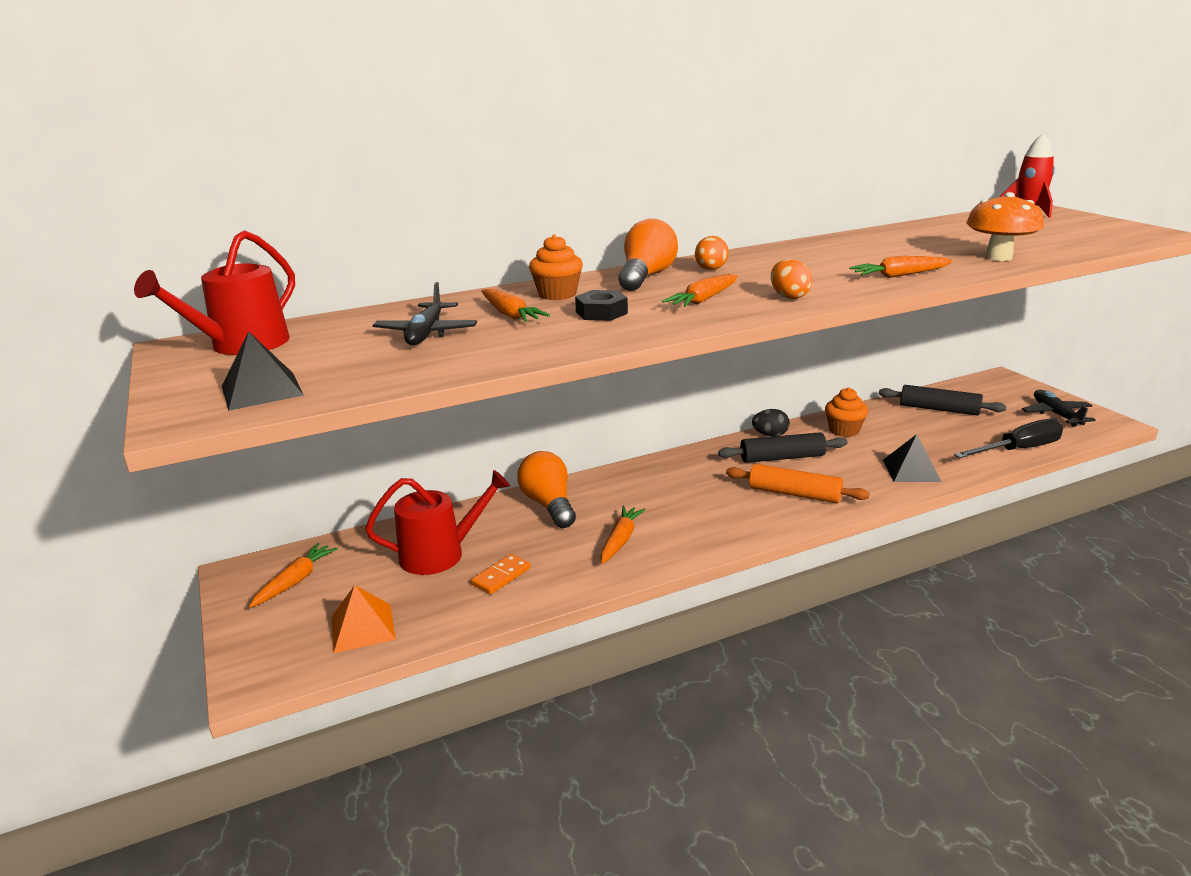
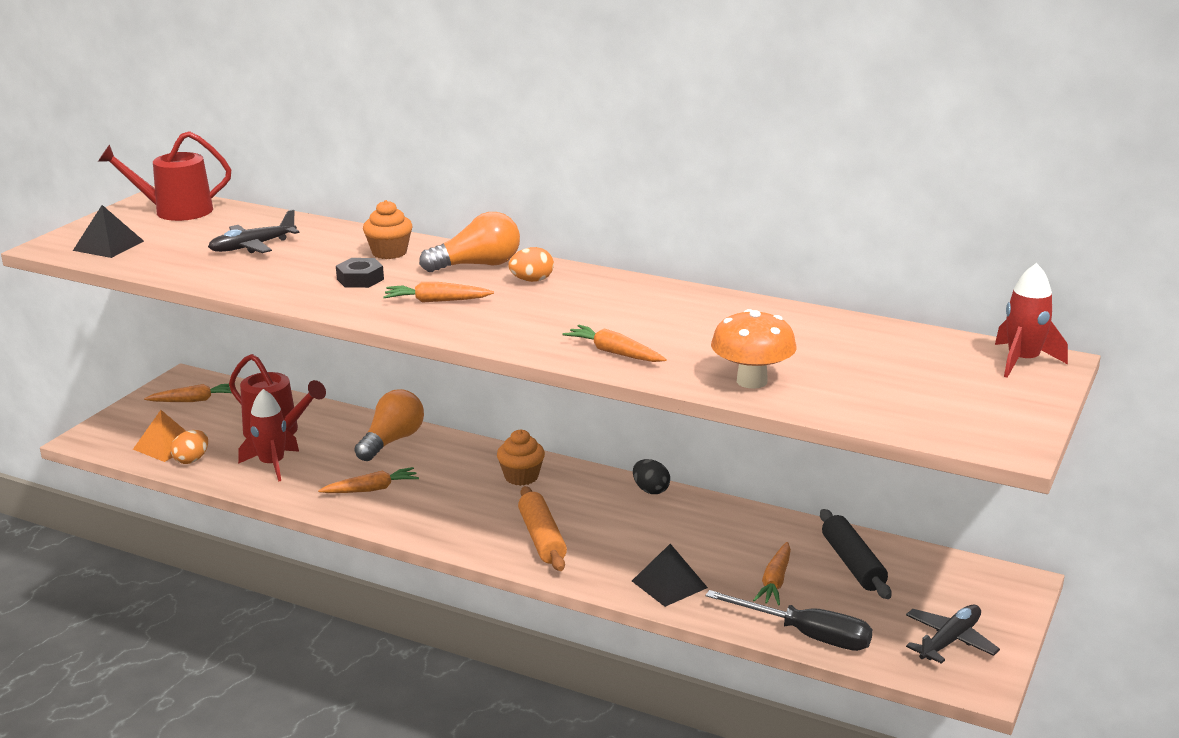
camera: 50 degrees right, 0 degrees up
orange domino [471,554,531,594] -> red rocket [238,389,299,482]
orange carrot [481,288,550,322] -> orange carrot moved to [753,542,791,606]
black rolling pin [718,432,848,463] -> none
orange egg [771,259,812,299] -> orange egg moved to [171,430,208,464]
orange cupcake [825,388,868,437] -> orange cupcake moved to [497,430,545,486]

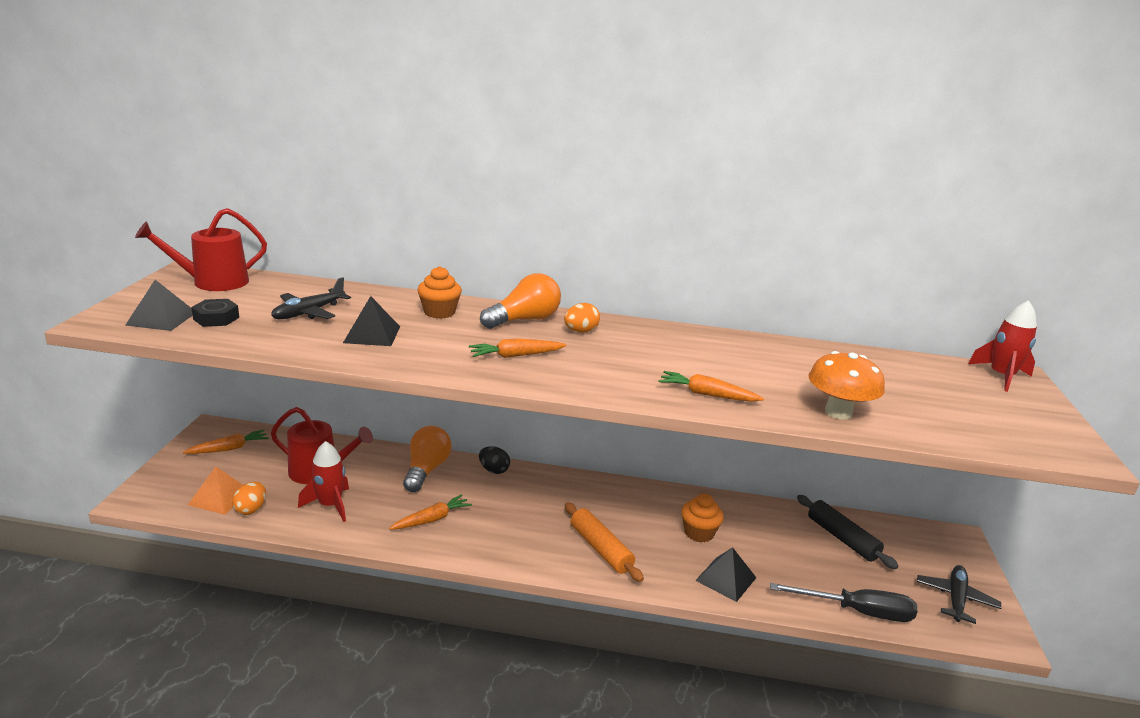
camera: 20 degrees left, 0 degrees up
black nut [336,258,384,288] -> black nut moved to [191,299,239,327]
orange cupcake [497,430,545,486] -> orange cupcake moved to [681,494,724,542]
black egg [633,459,670,494] -> black egg moved to [479,446,510,474]
orange carrot [753,542,791,606] -> none
none -> black pyramid [343,296,400,346]

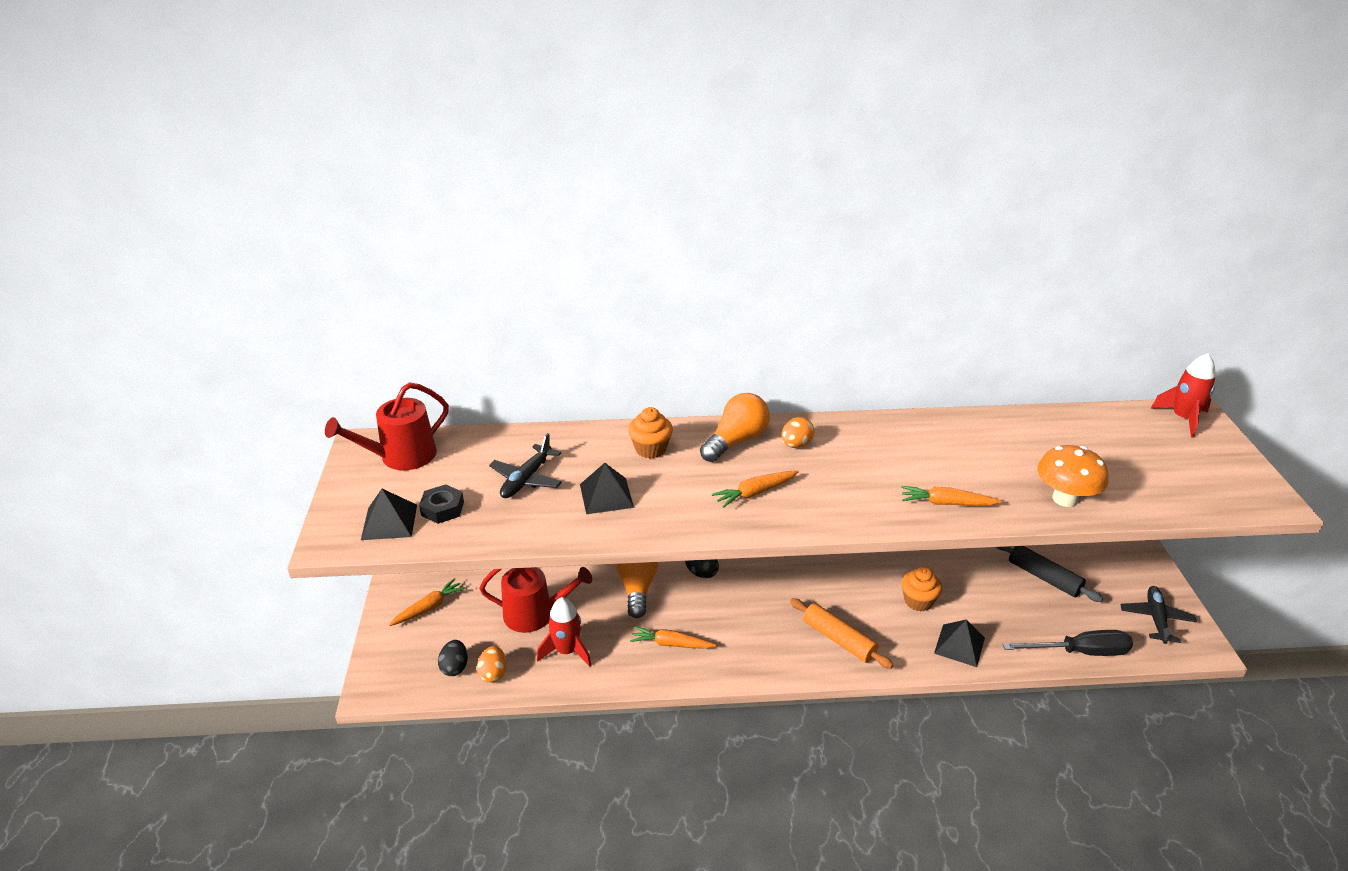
camera: 10 degrees left, 10 degrees up
orange pyramid [188,466,243,515] -> black egg [438,640,468,676]
orange carrot [389,494,472,530] -> orange carrot turned 120 degrees counterclockwise [630,626,716,649]

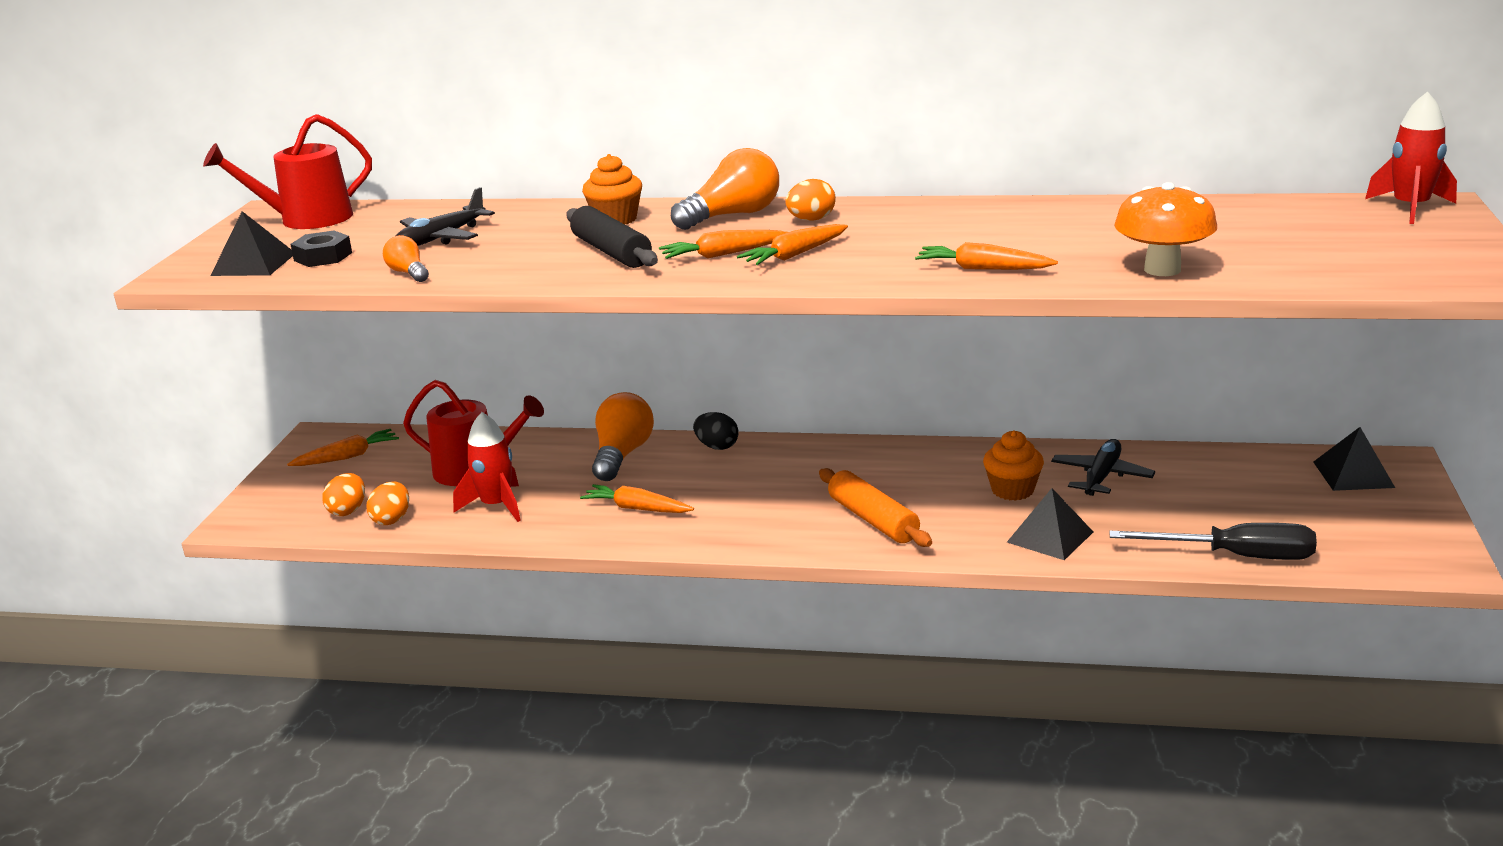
camera: 15 degrees right, 10 degrees down
black egg [438,640,468,676] -> orange egg [322,473,365,516]
black pyramid [580,463,634,514] -> black pyramid moved to [1313,427,1395,491]
black rolling pin [996,546,1103,602] -> black rolling pin moved to [566,206,658,268]
black plane [1120,586,1197,644] -> black plane moved to [1051,439,1155,496]
none -> orange light bulb [383,235,429,282]
none -> orange carrot [737,224,848,265]

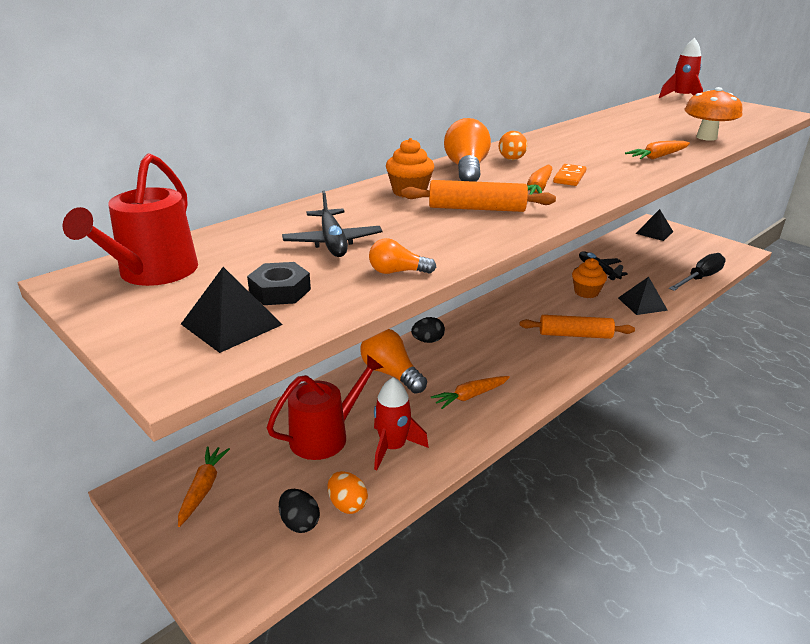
camera: 55 degrees left, 5 degrees up
orange egg [322,473,365,516] -> black egg [279,489,320,533]
black rolling pin [566,206,658,268] -> orange rolling pin [401,180,556,212]
orange carrot [737,224,848,265] -> orange domino [553,164,587,186]

